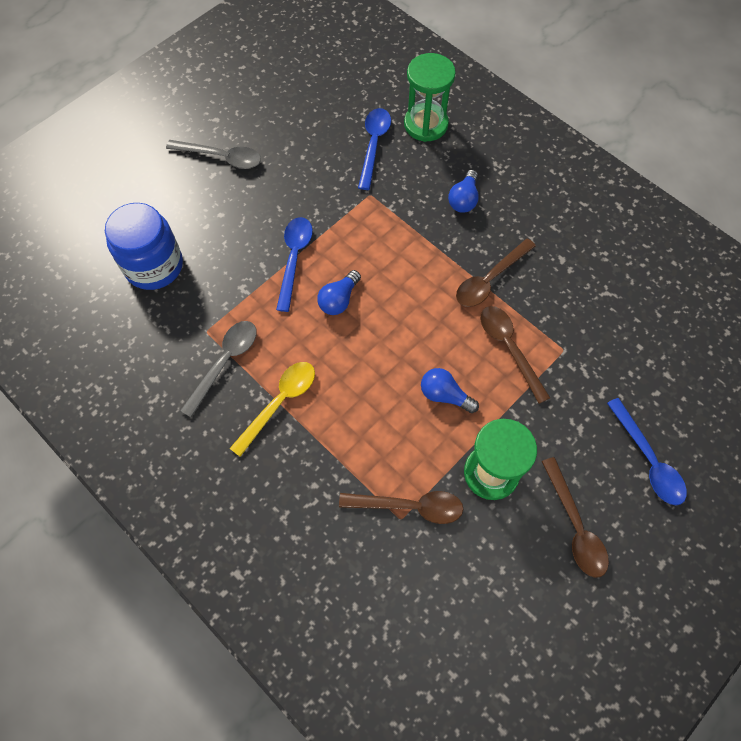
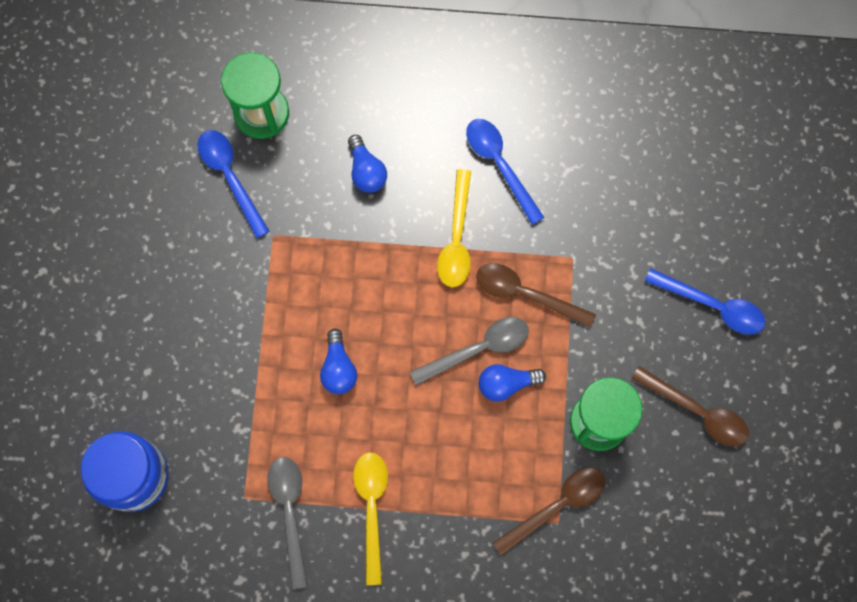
camera: 40 degrees left, 10 degrees up
grey spoon [166,140,261,169] -> grey spoon moved to [410,317,529,385]
blue spoon [276,217,313,312] -> blue spoon moved to [466,119,545,225]
brown spoon [456,238,536,307] -> yellow spoon [437,169,471,287]

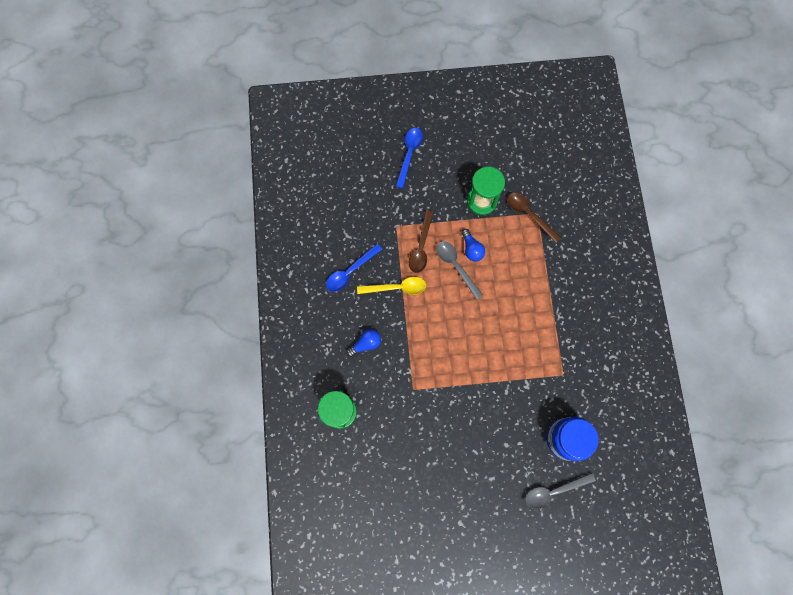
camera: 100 degrees left, 0 degrees up
blue spoon [197,130,270,238] -> none
grey spoon [267,457,308,589] -> grey spoon moved to [525,473,596,509]
blue light bulb [320,329,357,394] -> none
yellow spoon [353,452,388,585] -> none
brown spoon [631,366,749,446] -> none

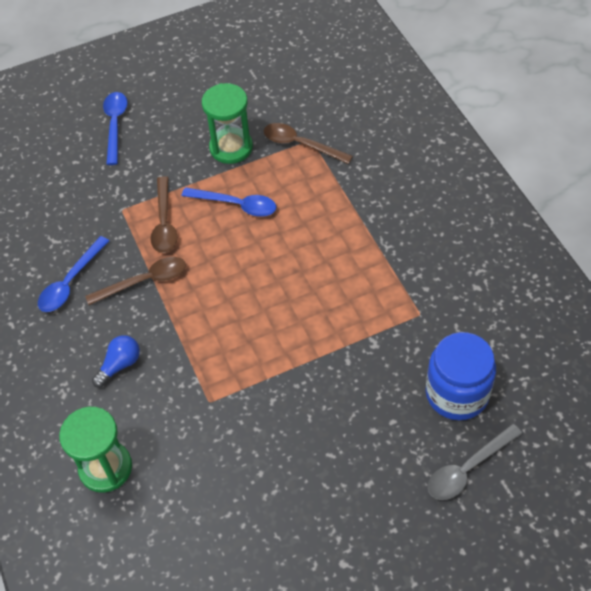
camera: 15 degrees left, 20 degrees down
yellow spoon [357,277,426,295] -> brown spoon [85,257,186,305]
grey spoon [437,241,483,300] -> none
blue light bulb [462,229,485,261] -> blue spoon [182,187,277,217]

